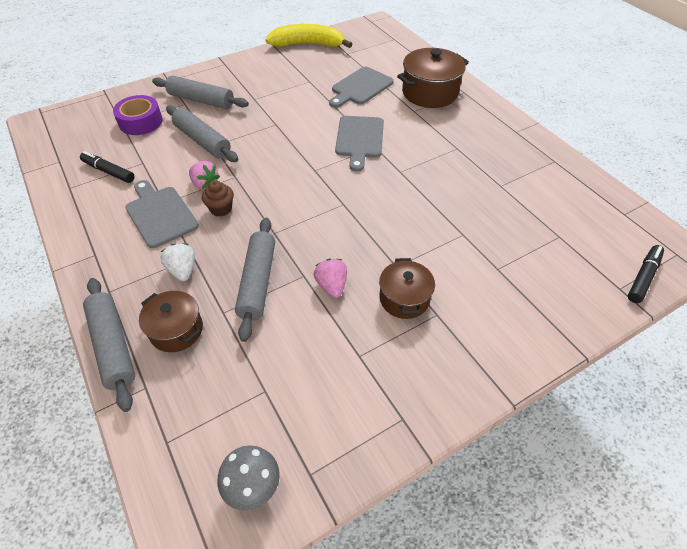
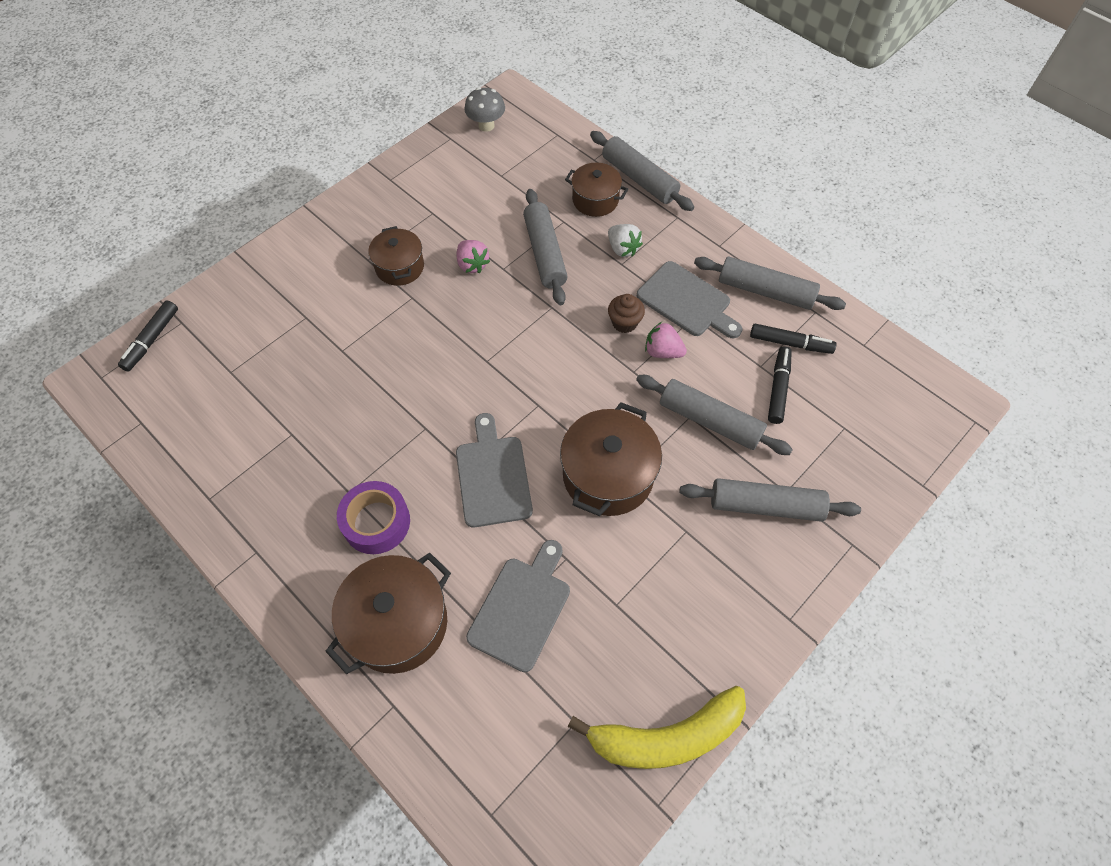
camera: 165 degrees right, 10 degrees up
purple tape [113,95,163,135] -> purple tape moved to [337,481,410,554]
none -> brown pot [560,402,662,516]
none -> grey rolling pin [694,257,846,310]
none -> black marker [768,346,792,424]

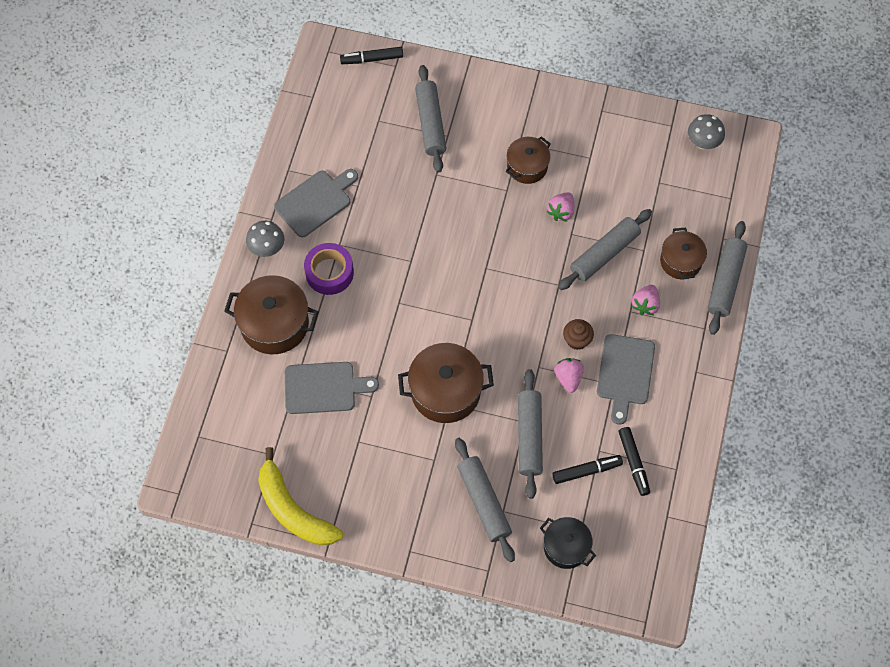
camera: 60 degrees right, 5 degrees up
grey cutting board [456,413,533,528] -> grey cutting board moved to [274,169,358,237]
white strawberry [608,224,643,257] -> pink strawberry [632,285,660,315]
grey rolling pin [694,257,846,310] -> grey rolling pin moved to [415,65,446,173]
none -> grey mushroom [246,221,284,257]
none -> black pot [540,517,596,569]

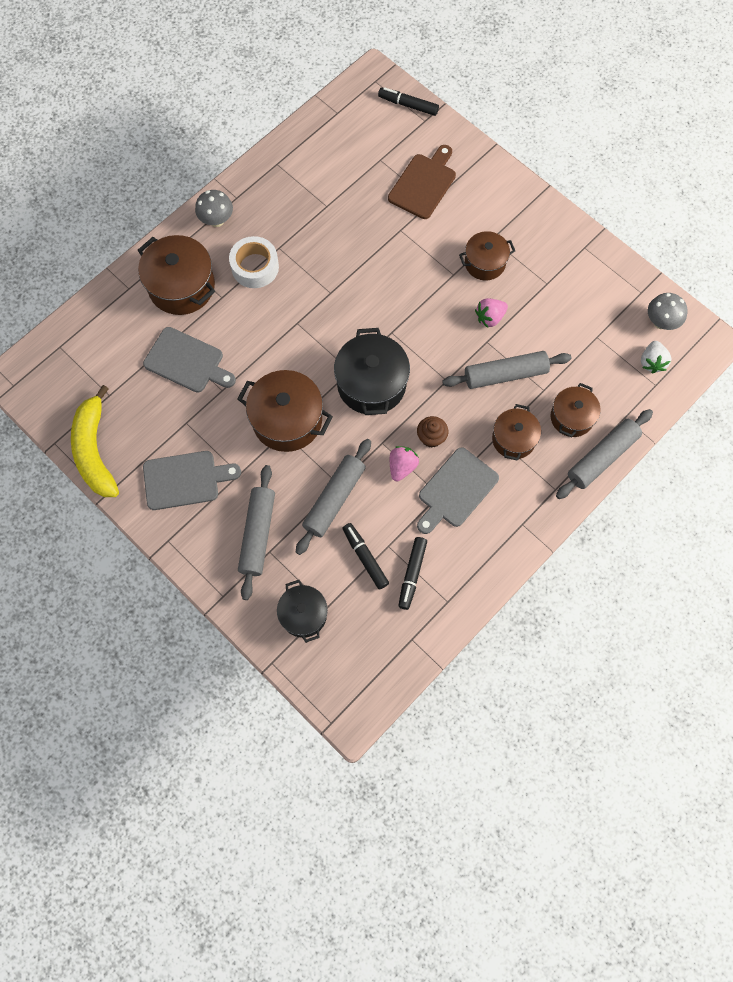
camera: 30 degrees right, 5 degrees up
grey cutting board [274,169,358,237] -> grey cutting board moved to [143,451,241,510]
purple tape [304,243,354,295] -> white tape [229,236,279,288]
grey rolling pin [415,65,446,173] -> brown cutting board [388,145,456,219]
black marker [552,455,623,484] -> black marker turned 135 degrees counterclockwise [342,523,389,589]
pink strawberry [632,285,660,315] -> brown pot [492,404,541,461]
none -> black pot [334,328,410,415]
none -> white strawberry [641,341,671,373]

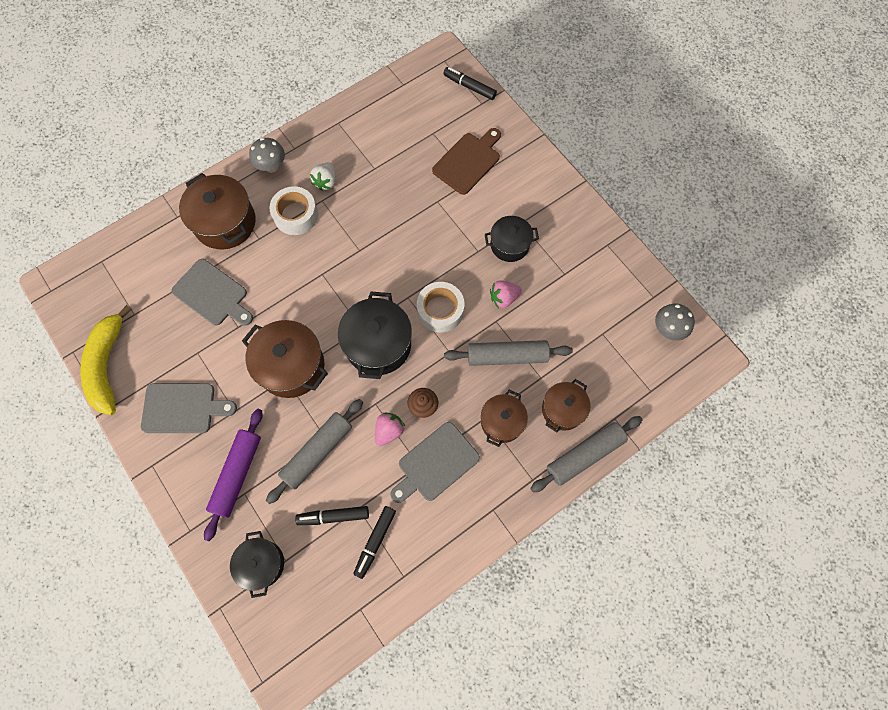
camera: 10 degrees right, 0 degrees up
grey rolling pin [238,465,275,600] -> purple rolling pin [204,409,263,541]
black marker [342,523,389,589] -> black marker turned 75 degrees counterclockwise [295,506,369,525]
brown pot [459,231,515,280] -> black pot [485,216,539,262]
white strawberry [641,341,671,373] -> white strawberry moved to [310,162,336,191]
none -> white tape [417,282,464,332]

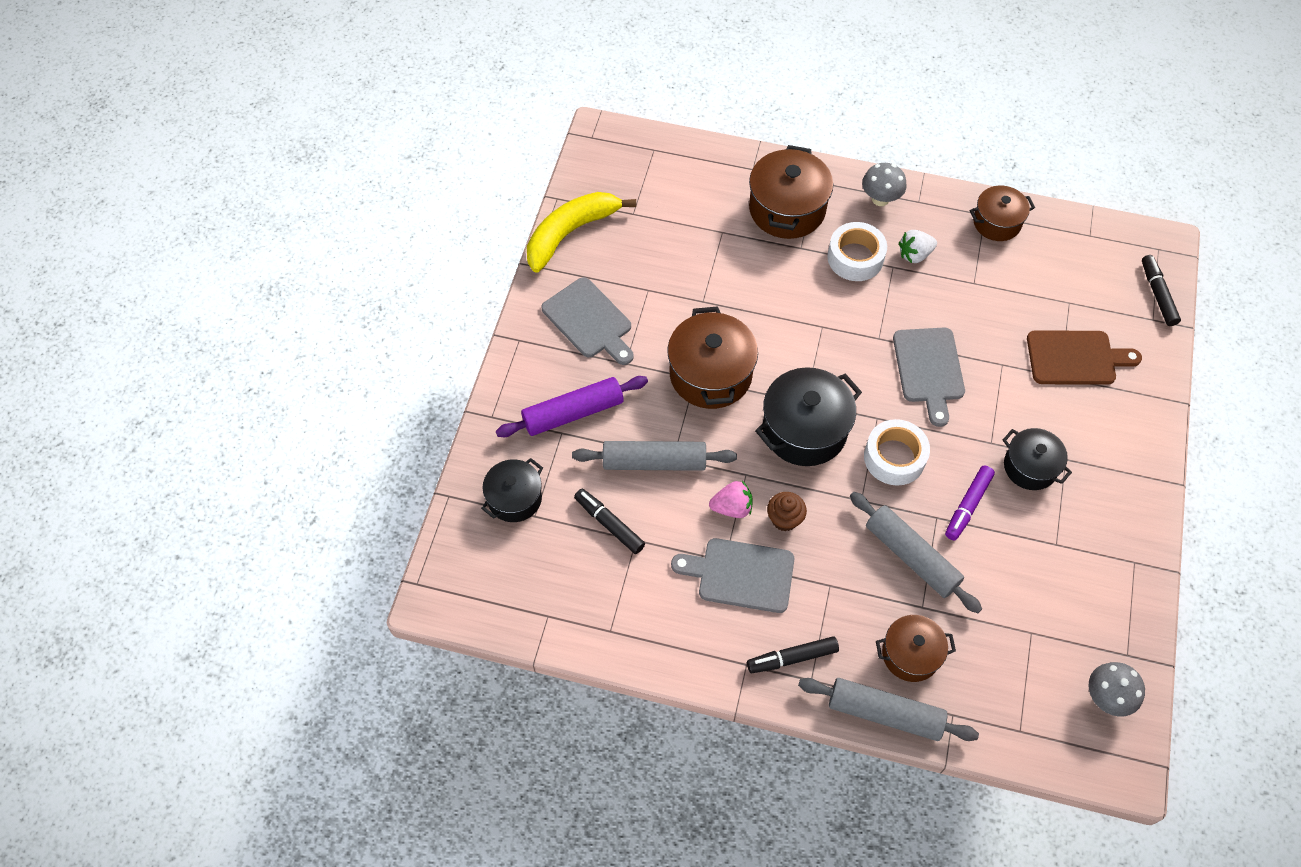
camera: 50 degrees right, 10 degrees down
grey cutting board [171,259,253,326] -> grey cutting board moved to [893,328,965,427]
black marker [353,506,396,579] -> black marker moved to [747,636,839,673]
brown pot [481,390,528,447] -> brown pot moved to [970,186,1035,241]
pink strawberry [490,281,522,308] -> purple marker [945,465,995,540]

